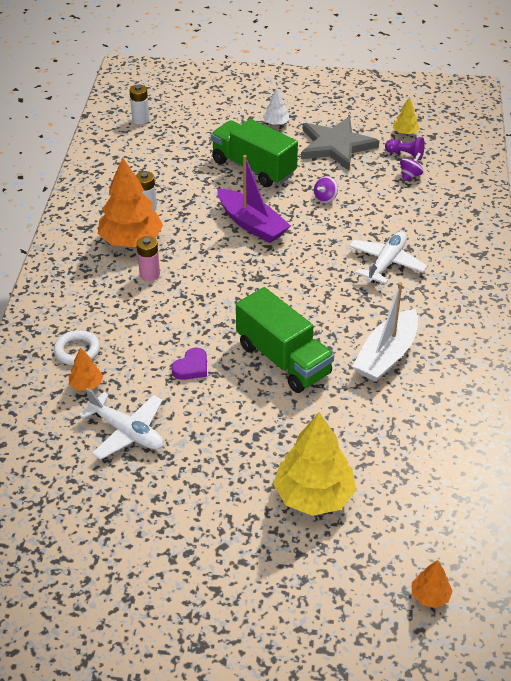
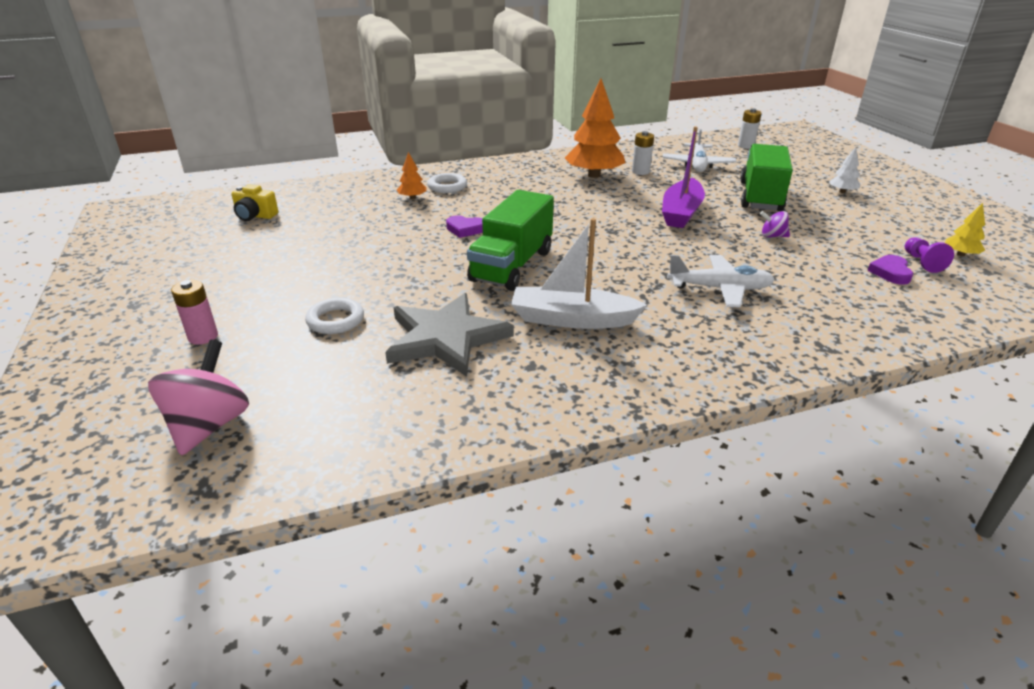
camera: 65 degrees right, 10 degrees down
white plane [79,388,164,460] -> white plane moved to [663,129,737,172]
pink battery [137,236,160,281] -> pink battery moved to [171,280,218,345]
yellow tree [273,412,356,516] -> white ring [305,298,364,334]
grey star [301,117,379,170] -> grey star moved to [385,293,514,377]
purple spinning top [400,153,423,182] -> purple heart [867,255,913,285]
orange tree [412,560,453,608] -> pink spinning top [148,340,249,456]
none -> yellow camera [232,184,278,221]

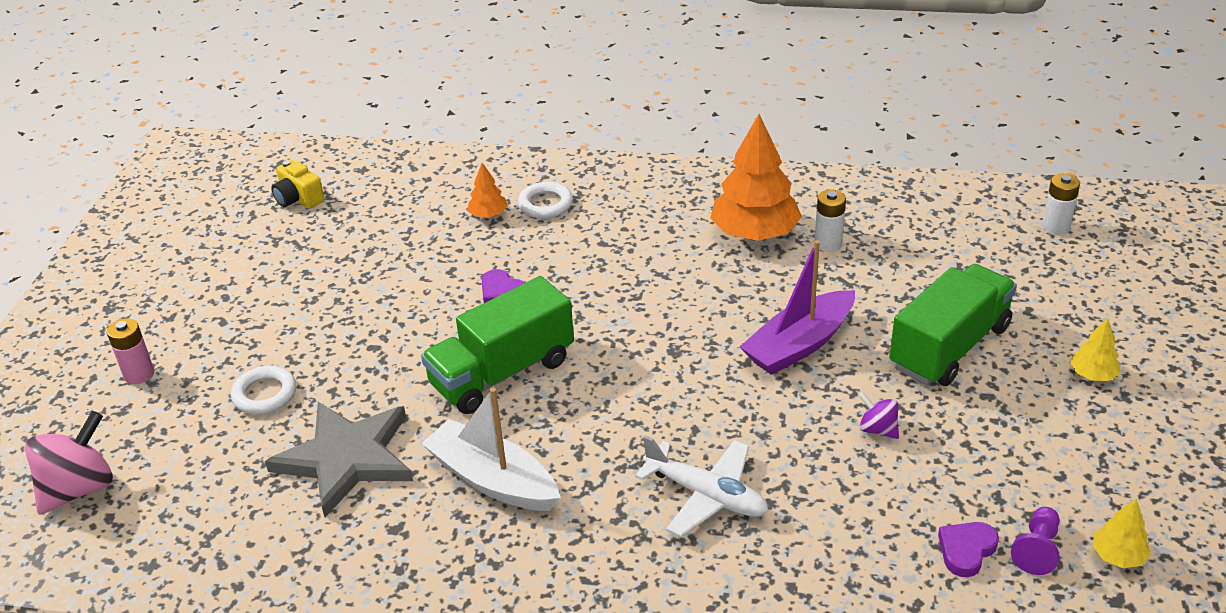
camera: 30 degrees right, 5 degrees up
white plane [663,129,737,172] -> none
white tree [829,147,860,193] -> yellow tree [1070,318,1120,381]

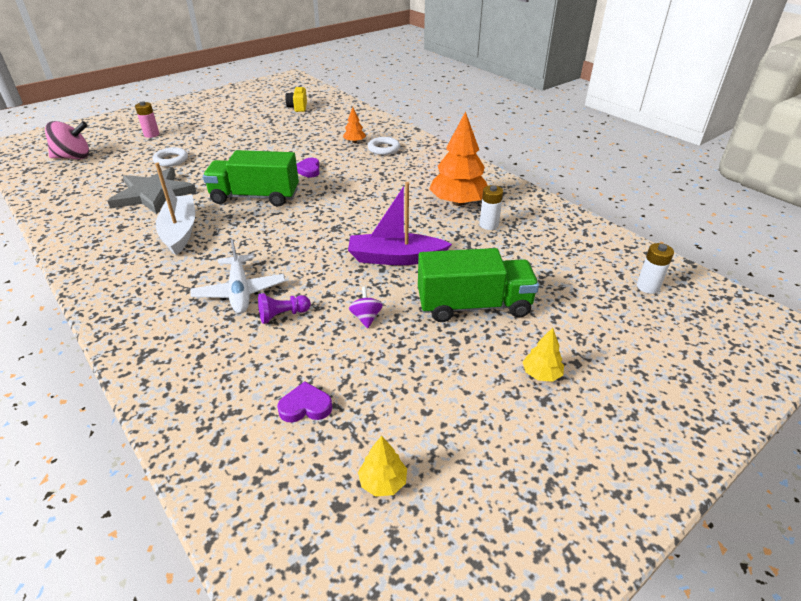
camera: 40 degrees right, 0 degrees up
purple pawn [1011,507,1060,575] -> purple pawn moved to [258,293,311,324]

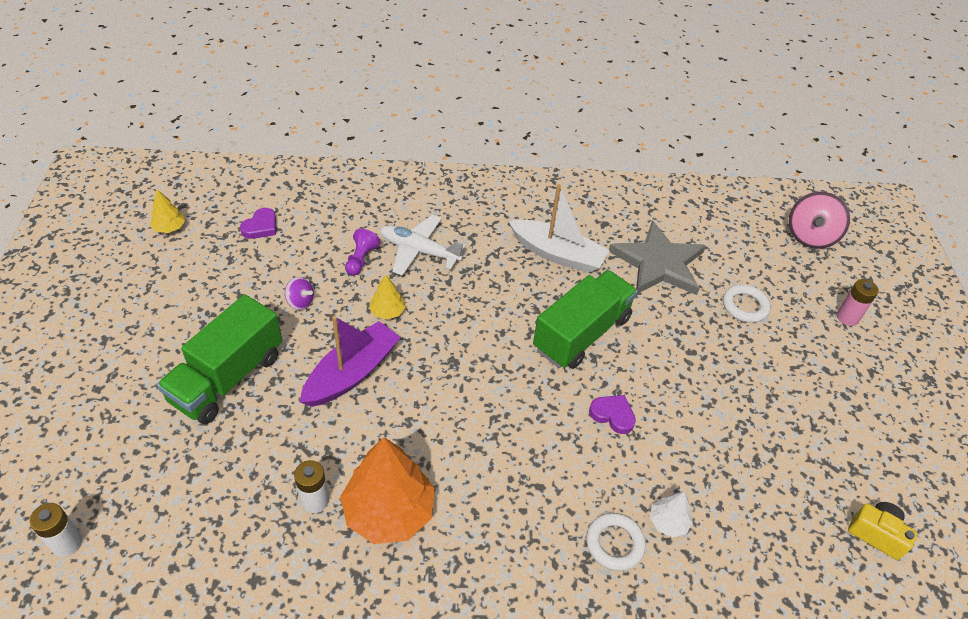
camera: 125 degrees right, 10 degrees up
orange tree [343,107,366,143] -> white tree [650,491,693,538]
yellow tree [523,328,564,382] -> yellow tree moved to [369,275,405,320]

